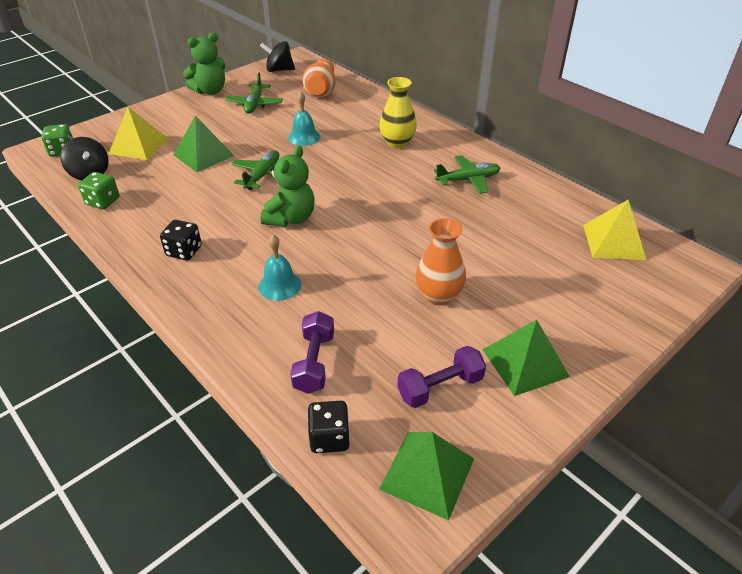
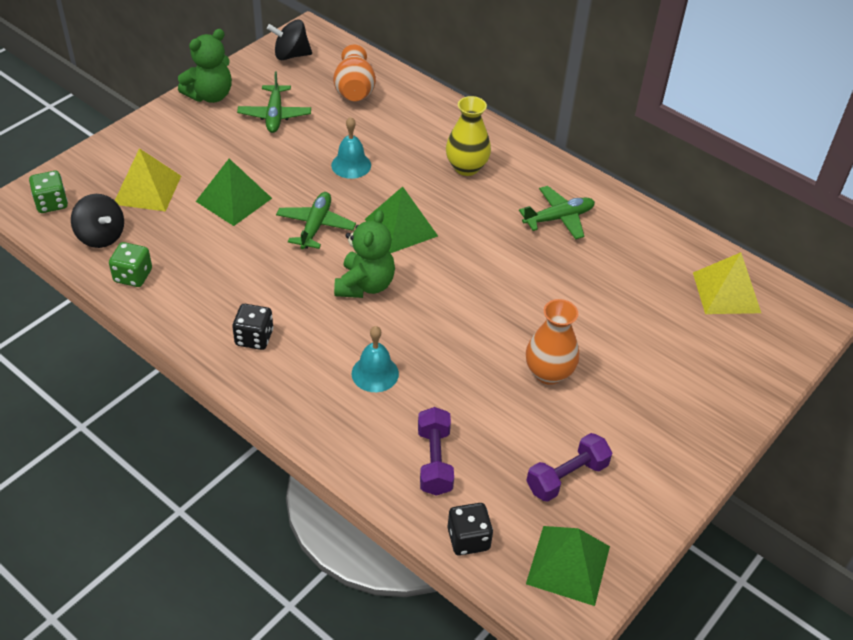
camera: 10 degrees left, 5 degrees up
green pyramid [482,319,570,396] -> green pyramid moved to [365,187,438,253]

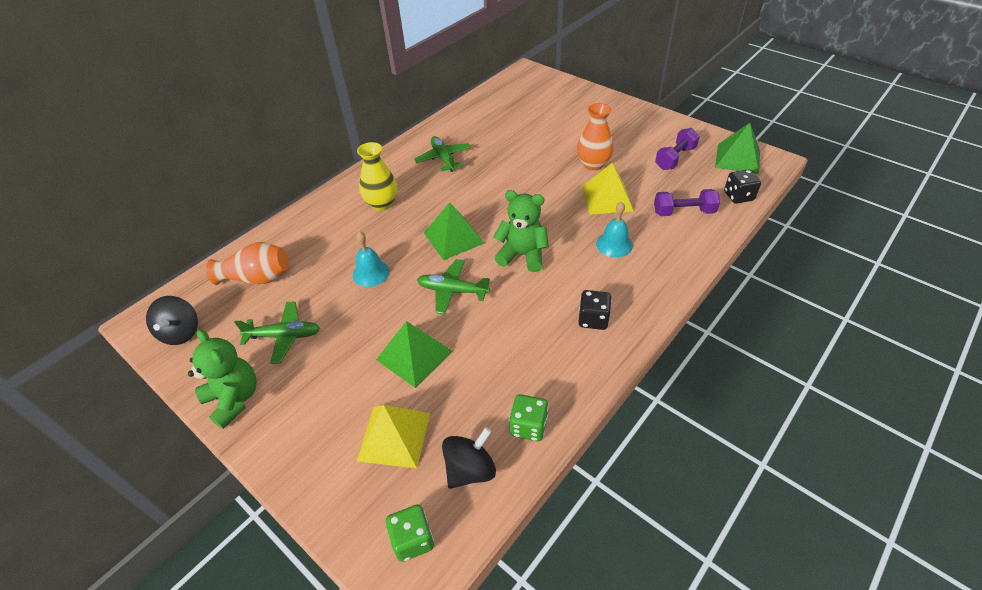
camera: 85 degrees left, 0 degrees up
purple dumbbell [526,433,612,502] -> purple dumbbell turned 75 degrees clockwise [655,128,700,170]
yellow pyramid [693,253,761,314] -> yellow pyramid moved to [582,163,634,215]

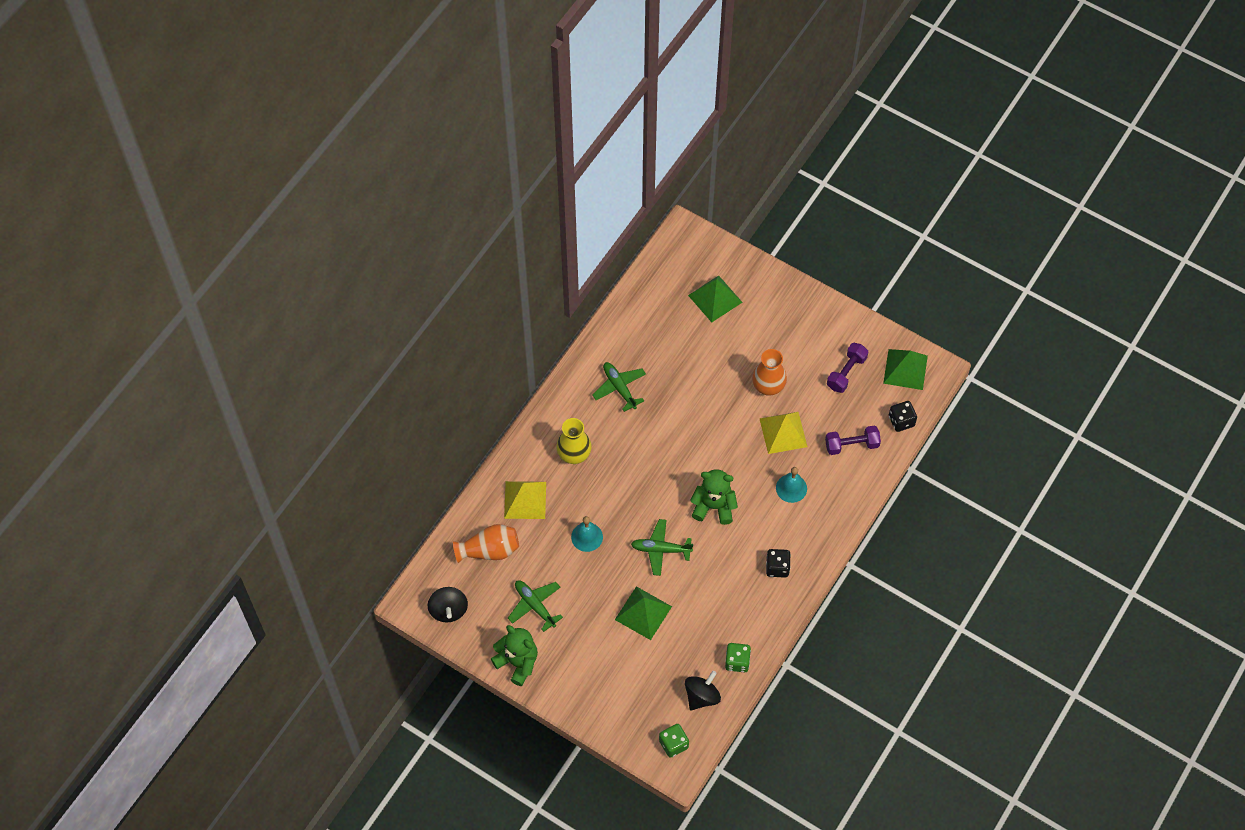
camera: 10 degrees left, 15 degrees up
green plane [234,301,320,364] -> green plane turned 120 degrees counterclockwise [508,580,563,632]
yellow pyramid [357,405,430,468] -> yellow pyramid moved to [504,481,546,519]
green pyramid [424,202,484,260] -> green pyramid moved to [688,275,742,322]

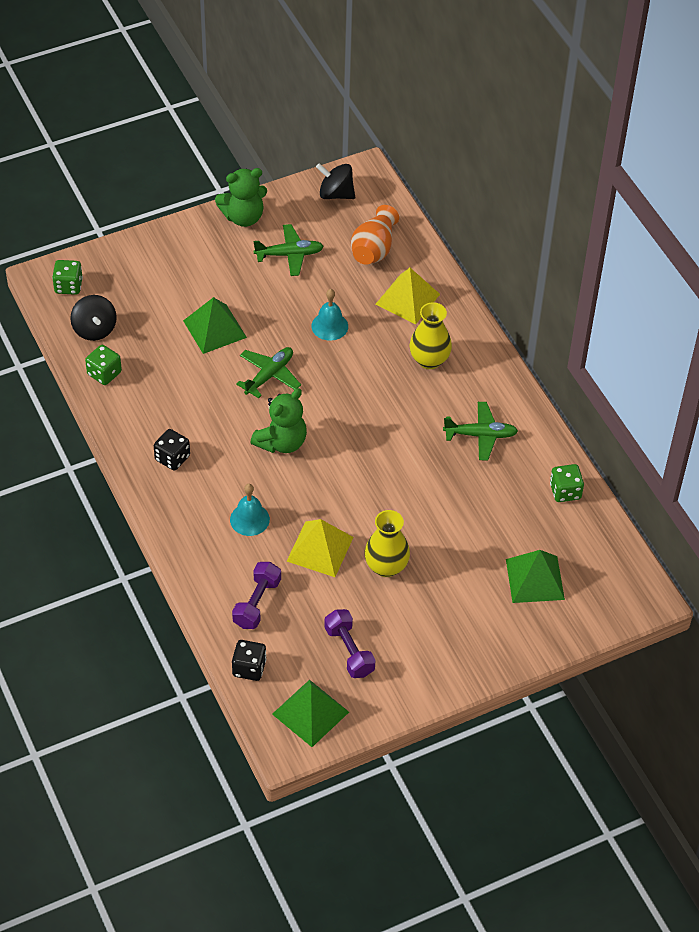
camera: 120 degrees right, 10 degrees down
orange vase [752,349,787,396] -> yellow vase [364,510,410,577]
none -> green dice [550,464,584,502]

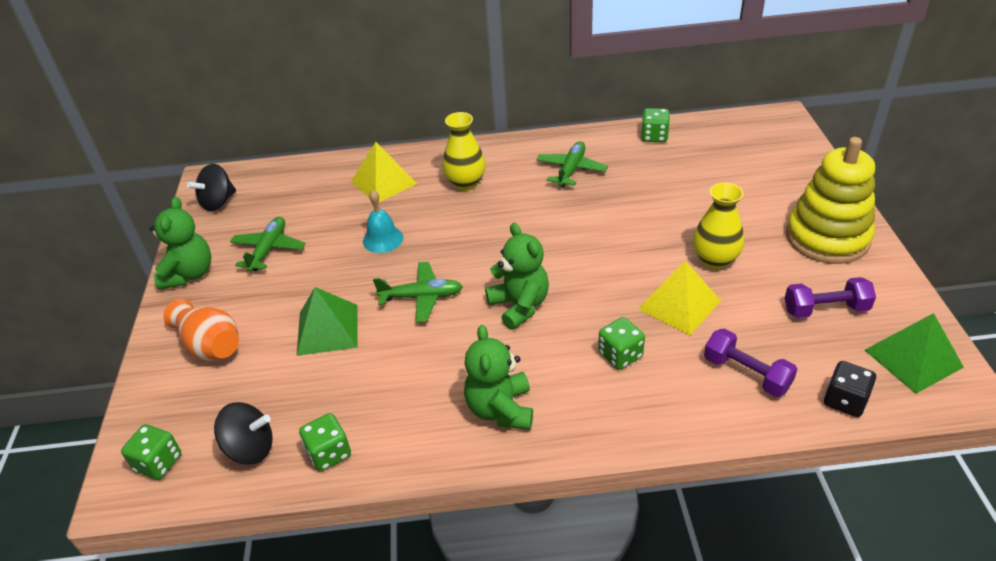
camera: 65 degrees left, 10 degrees down
black dice [154,429,190,471] -> green teddy bear [464,325,533,430]
turquoise bell [230,484,270,536] -> green dice [598,317,645,370]
green plane [236,347,301,398] -> green plane turned 120 degrees clockwise [373,262,463,322]
orange vase [351,205,399,265] -> orange vase moved to [164,299,239,361]
green pyramid [506,550,565,603] -> none
none -> yellow stacking toy [786,137,875,264]

